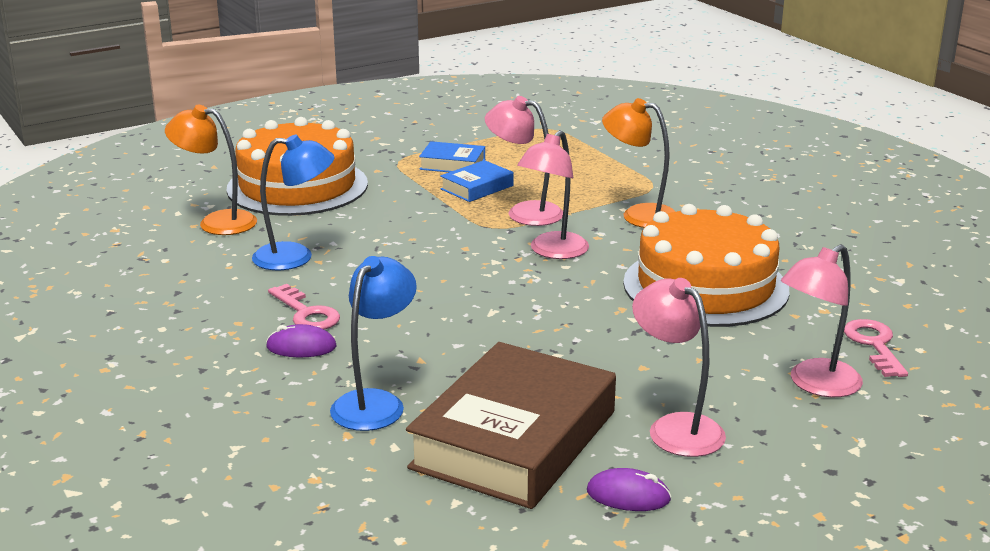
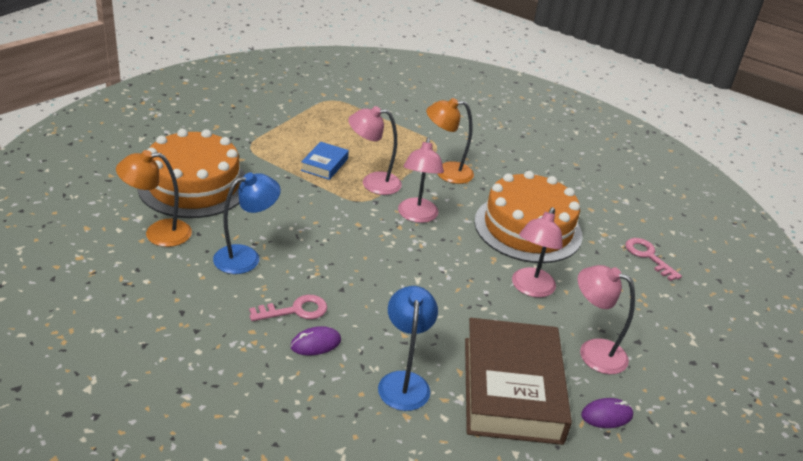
camera: 30 degrees left, 10 degrees up
pink key [268,284,340,329] -> pink key turned 45 degrees counterclockwise [249,295,327,321]
blue book [419,141,485,172] -> none
pink lamp [781,244,863,397] -> pink lamp moved to [512,207,563,298]

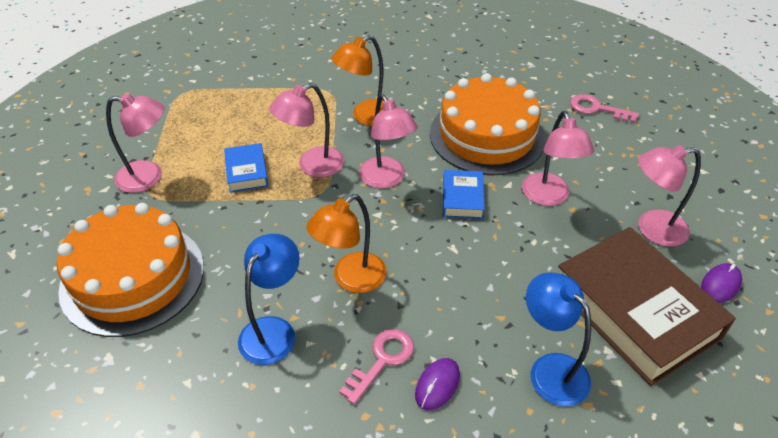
camera: 30 degrees left, 10 degrees up
orange lamp [116,150,192,247] -> orange lamp moved to [306,194,387,293]
none -> pink lamp [106,93,164,193]
none -> blue book [443,170,485,219]

